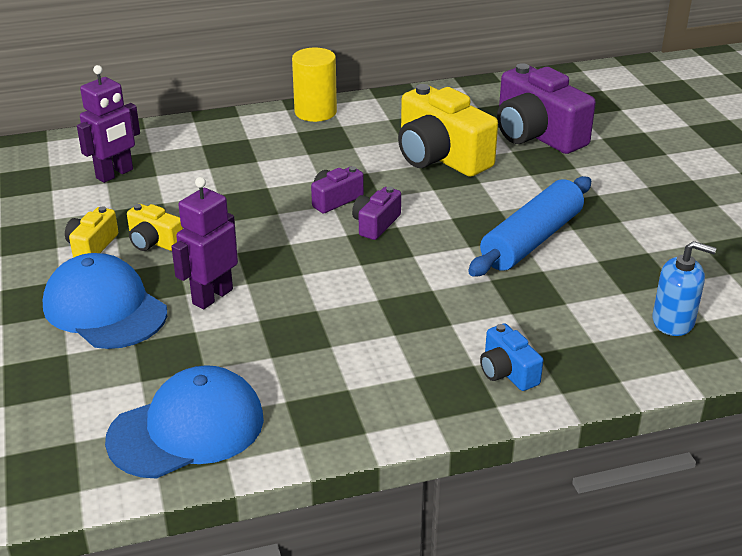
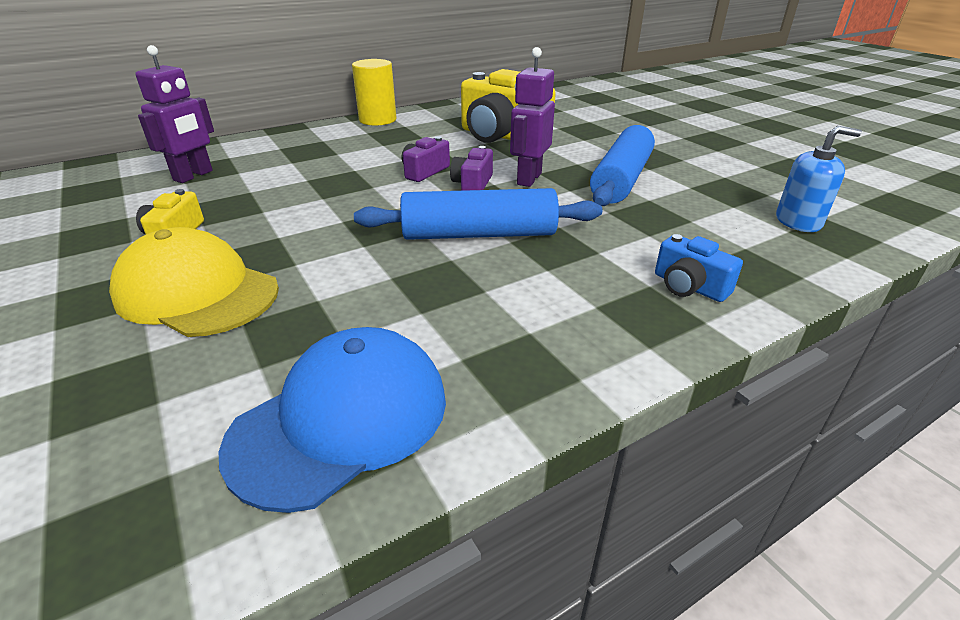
camera: 15 degrees left, 0 degrees up
blue cap [43,253,167,349] -> yellow cap [109,227,279,337]
yellow camera [127,204,183,251] -> none
purple robot [171,177,238,309] -> purple robot moved to [510,47,555,187]
purple camera [497,63,596,154] -> none
none -> blue rolling pin [354,188,602,240]

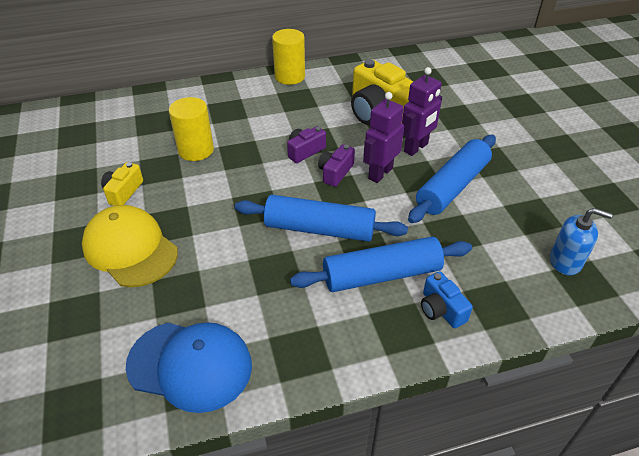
camera: 15 degrees right, 10 degrees up
purple robot [135,45,214,183] -> purple robot moved to [402,67,442,156]
blue cap [219,327,446,513] -> blue cap turned 45 degrees clockwise [126,322,252,413]
none -> yellow cylinder [169,97,214,161]
none -> blue rolling pin [290,236,472,292]

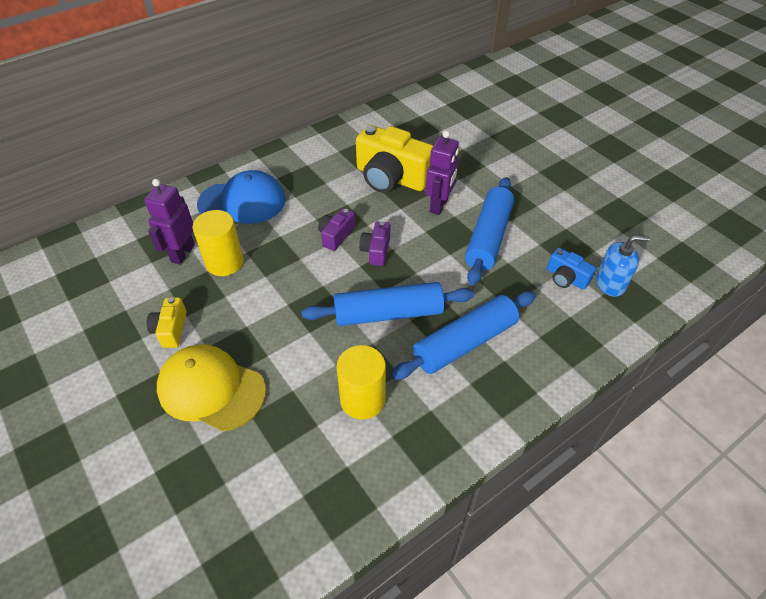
camera: 20 degrees left, 5 degrees up
blue cap [126,322,252,413] -> blue cap moved to [197,170,286,224]
yellow cylinder [272,29,305,85] -> yellow cylinder moved to [336,345,386,420]
purple robot [363,92,404,183] -> purple robot moved to [144,179,195,265]
blue camera [421,271,473,328] -> blue camera moved to [547,248,596,290]

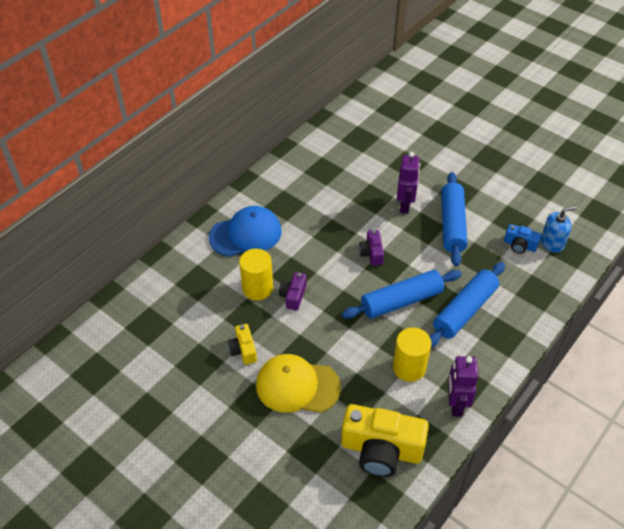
camera: 15 degrees left, 0 degrees up
purple robot [144,179,195,265] -> purple robot moved to [448,356,478,417]
purple camera [318,208,355,251] -> purple camera moved to [279,272,307,311]
yellow camera [356,125,433,193] -> yellow camera moved to [341,404,429,477]

